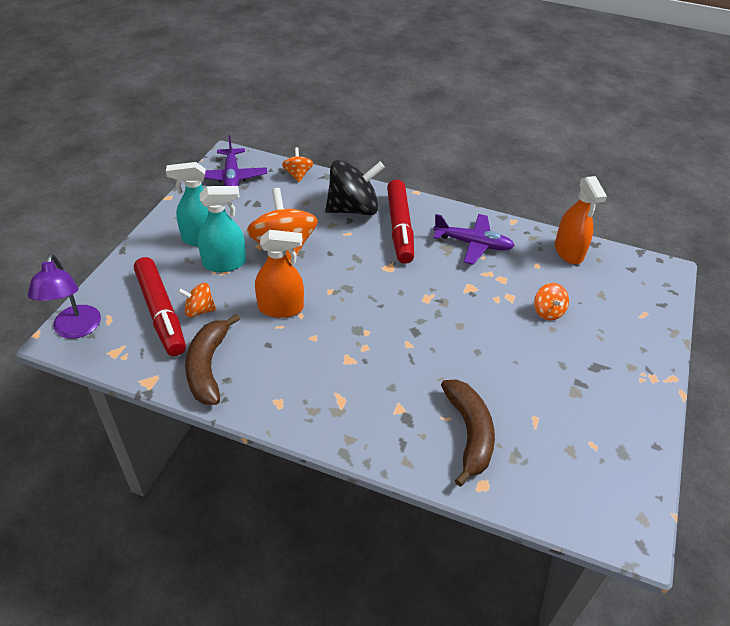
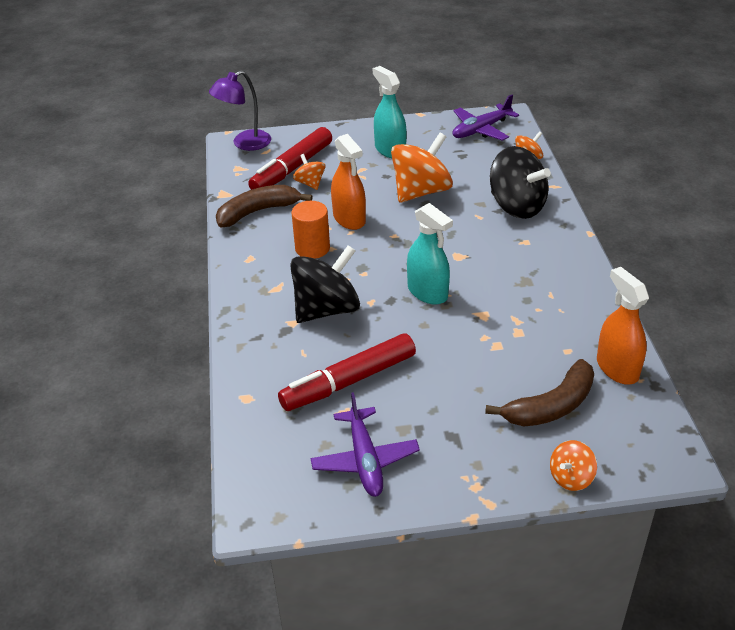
camera: 65 degrees right, 5 degrees down
turquoise spray bottle [198,186,246,272] -> turquoise spray bottle moved to [407,203,453,304]
red marker [387,179,414,264] -> red marker moved to [278,333,416,411]
purple plane [433,214,515,265] -> purple plane moved to [310,392,420,497]
brown banana [441,379,495,487] -> brown banana moved to [485,359,594,426]
orange spinning top [534,283,569,320] -> orange spinning top moved to [550,440,597,491]
orange spray bottle [555,176,607,264] -> orange spray bottle turned 105 degrees clockwise [597,267,649,384]
none -> black spinning top [290,245,360,323]
none -> orange cylinder [291,201,330,259]

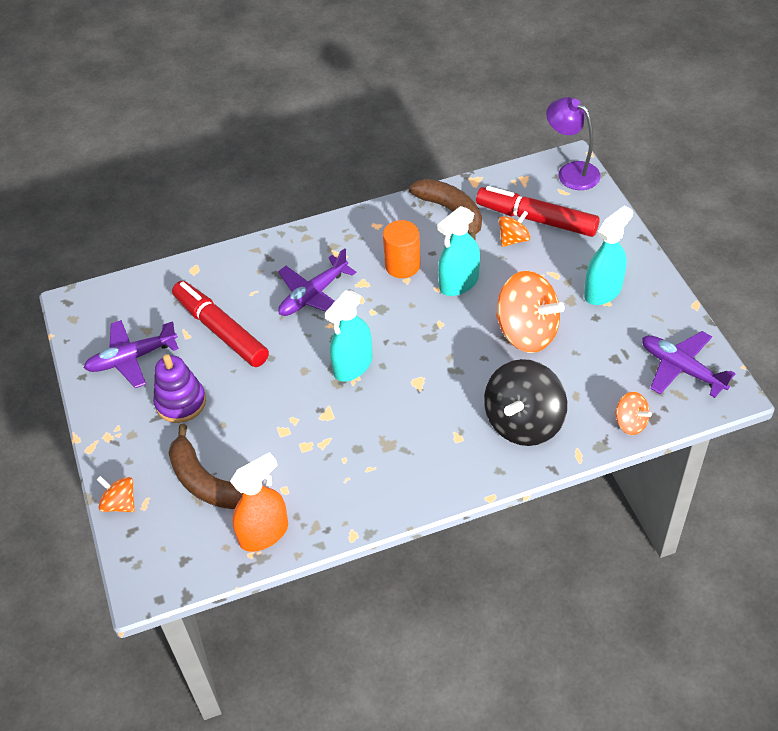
camera: 80 degrees right, 10 degrees up
black spinning top [290,245,360,323] -> purple plane [278,248,356,316]
orange spray bottle [331,134,366,230] -> turquoise spray bottle [437,206,480,296]
none -> purple stacking toy [153,354,206,423]

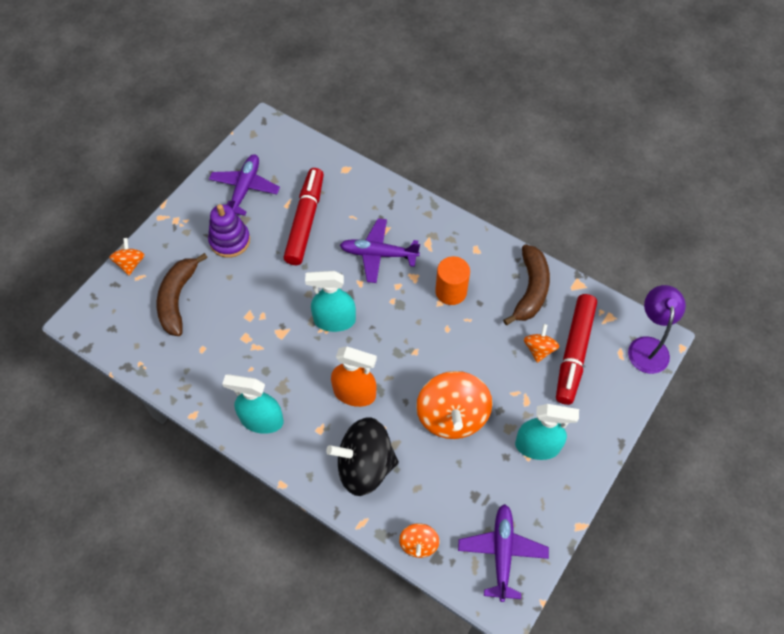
camera: 50 degrees right, 10 degrees up
purple plane [84,320,179,388] -> purple plane turned 75 degrees clockwise [209,154,280,216]
orange spray bottle [230,452,288,552] -> orange spray bottle moved to [331,346,377,407]
turquoise spray bottle [437,206,480,296] -> turquoise spray bottle moved to [222,374,284,434]
red marker [476,186,600,237] -> red marker turned 150 degrees counterclockwise [556,294,597,405]
orange spinning top [499,211,531,247] -> orange spinning top turned 90 degrees counterclockwise [524,324,559,363]

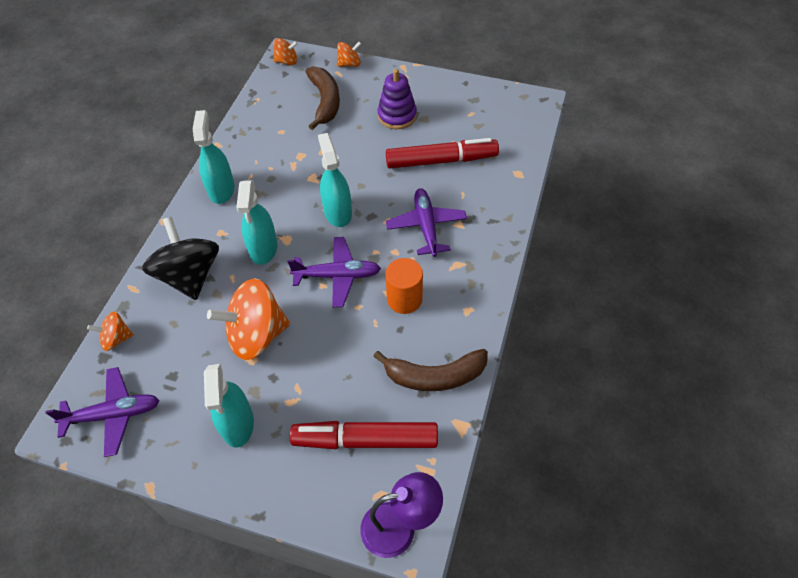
camera: 75 degrees right, 5 degrees down
brown banana [157,253,208,336] -> brown banana turned 90 degrees clockwise [306,66,340,130]
purple plane [209,154,280,216] -> purple plane moved to [287,237,381,307]
orange spray bottle [331,346,377,407] -> turquoise spray bottle [236,180,277,265]
orange spinning top [524,324,559,363] -> orange spinning top moved to [273,38,298,65]

